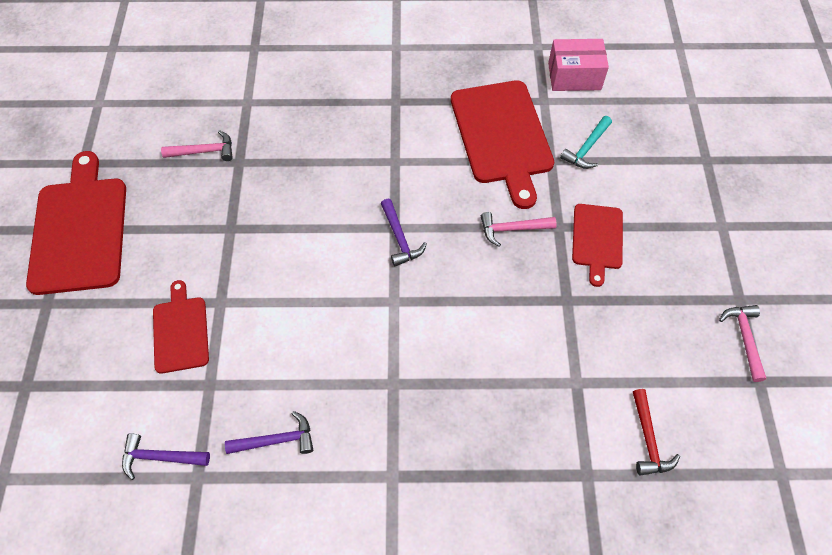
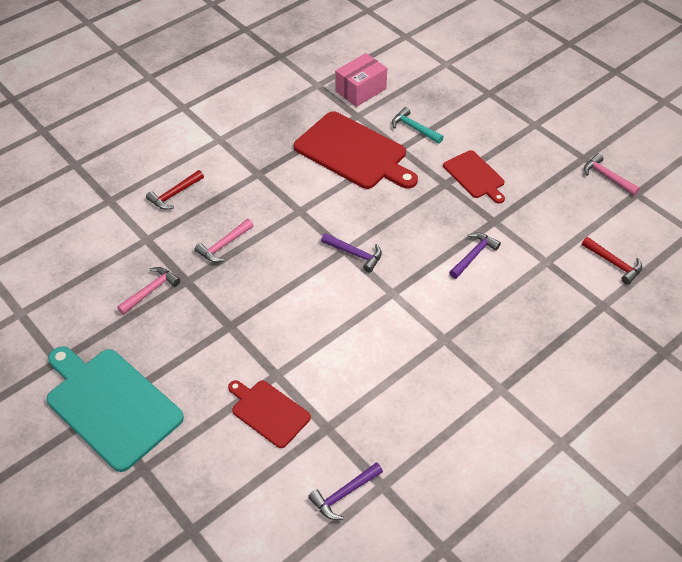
camera: 40 degrees left, 10 degrees down
red cutting board [26,151,126,295] -> turquoise cutting board [47,346,184,472]
purple hammer [225,411,313,454] -> purple hammer moved to [449,232,501,279]
pink hammer [481,212,557,247] -> pink hammer moved to [195,219,254,263]
turquoise hammer [560,116,612,169] -> turquoise hammer turned 135 degrees clockwise [392,107,444,144]
none -> red hammer [146,170,204,210]

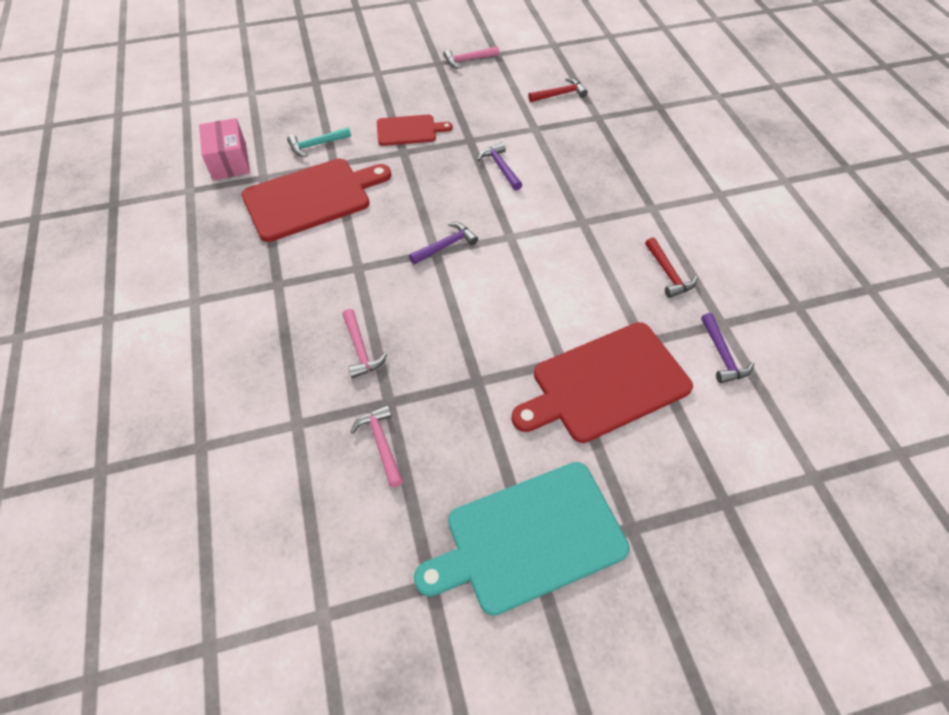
camera: 65 degrees left, 5 degrees up
red hammer [146,170,204,210] -> red hammer moved to [645,237,697,298]
red cutting board [228,380,311,448] -> red cutting board [511,322,693,443], size x1.79

